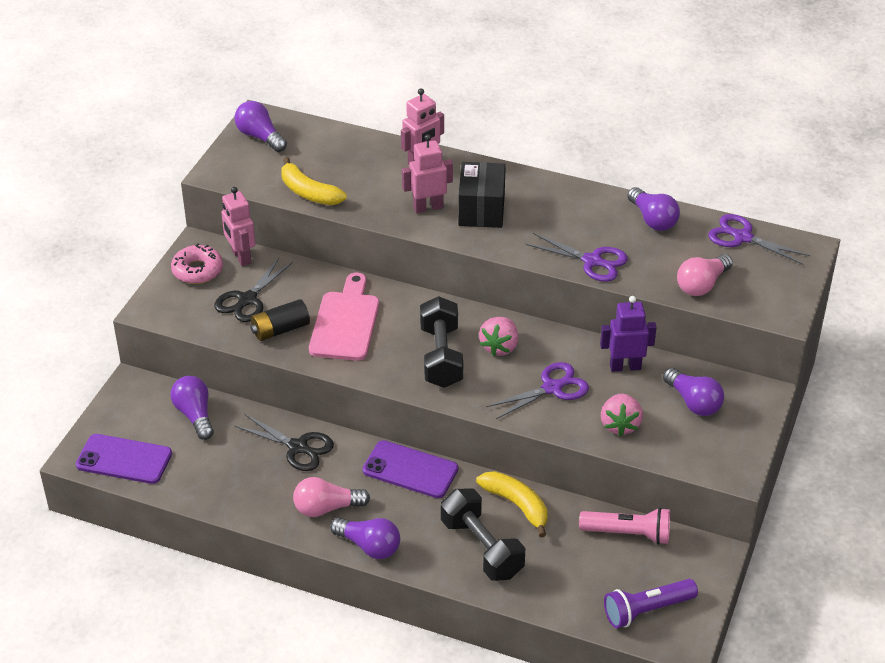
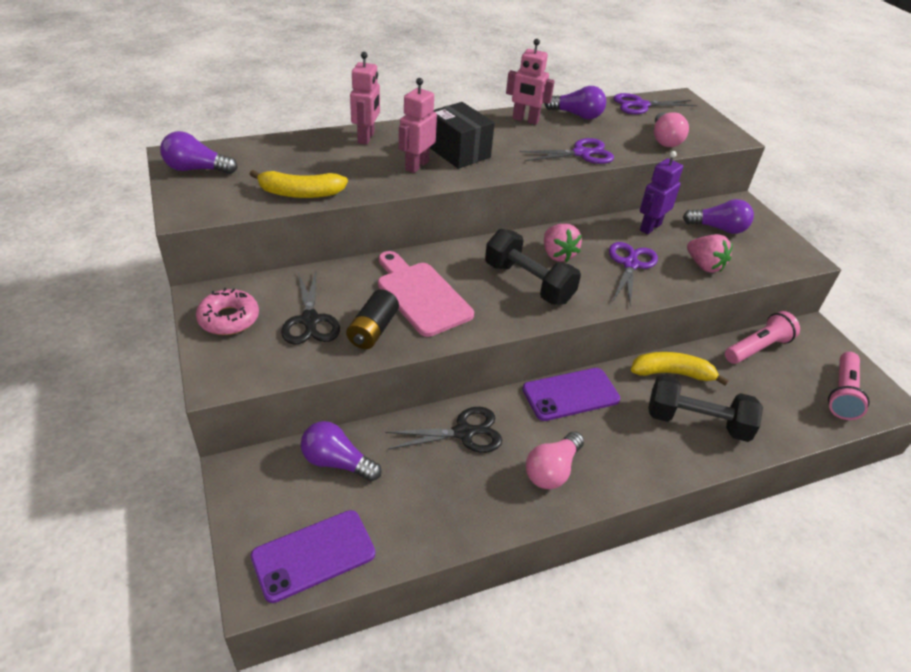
camera: 45 degrees left, 0 degrees up
pink robot [221,187,256,266] -> pink robot moved to [506,39,555,125]
purple light bulb [330,517,400,559] -> none
purple flashlight [604,579,698,628] -> pink flashlight [828,352,870,420]

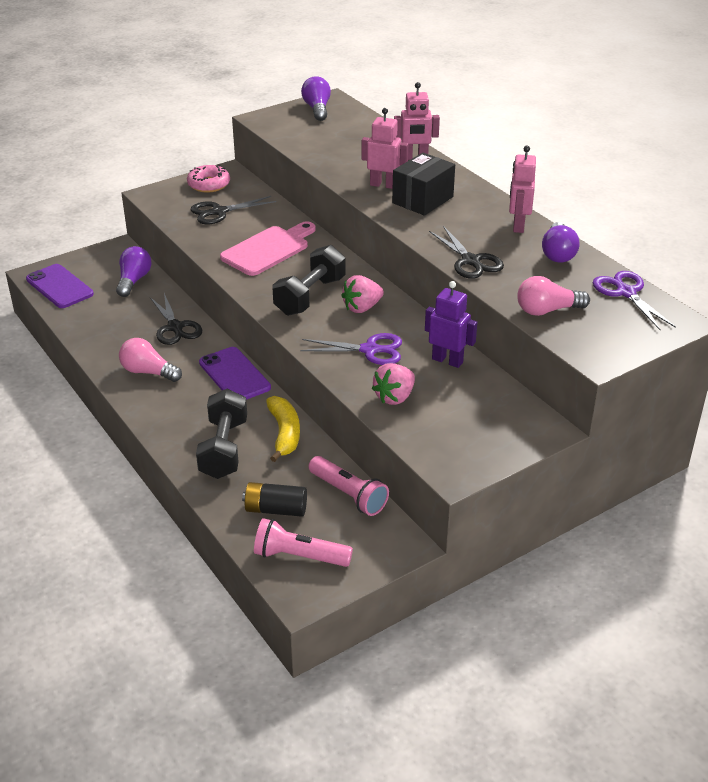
camera: 80 degrees right, 5 degrees down
yellow banana [250,170,348,198] -> none
black battery [346,289,399,349] -> black battery moved to [242,482,307,517]
purple scissors [519,138,614,164] -> black scissors [429,226,504,279]
purple light bulb [683,199,754,234] -> none

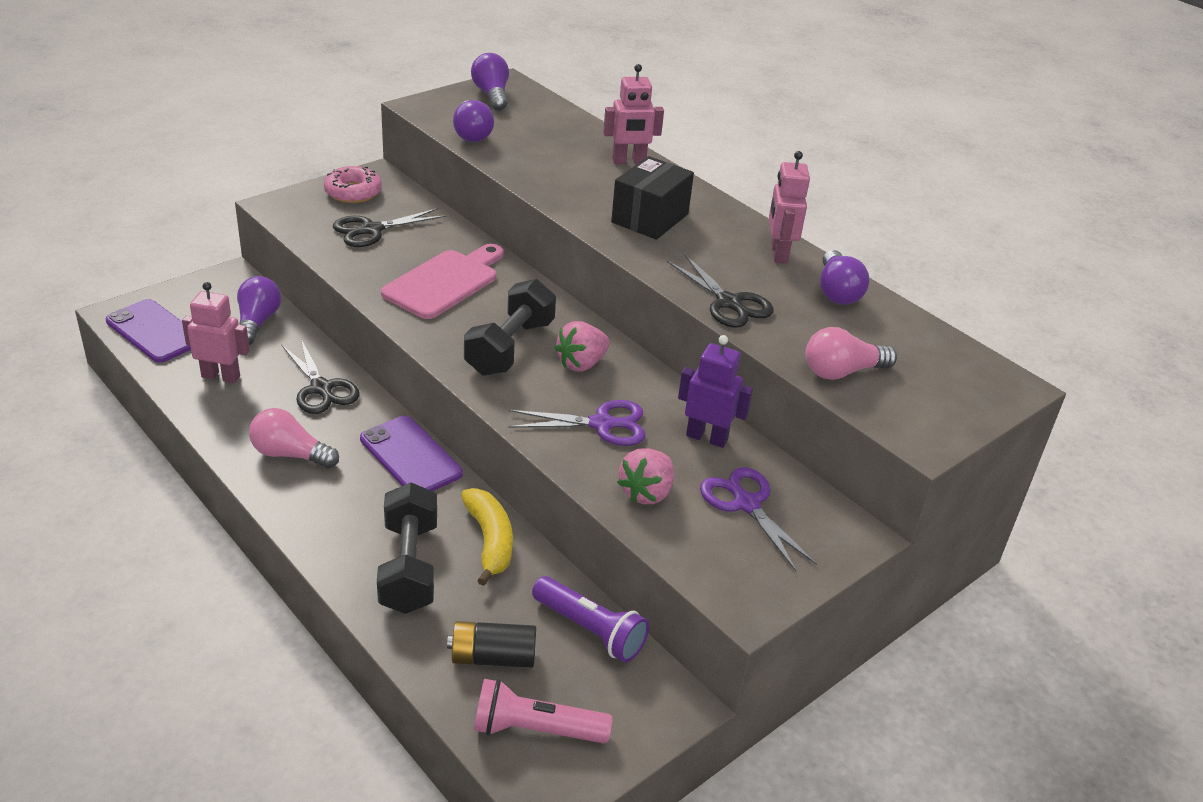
camera: 10 degrees left, 0 degrees up
pink flashlight [309,456,389,516] -> purple flashlight [532,576,649,662]
pink robot [362,108,408,189] -> pink robot moved to [182,282,250,383]
purple scissors [593,271,676,331] -> purple scissors moved to [700,467,817,571]
none -> purple light bulb [453,100,494,142]

